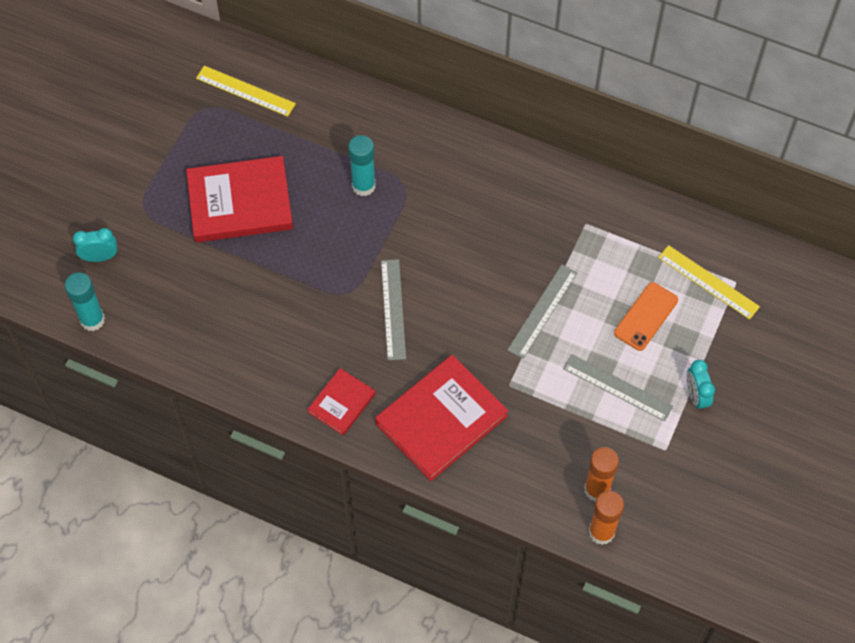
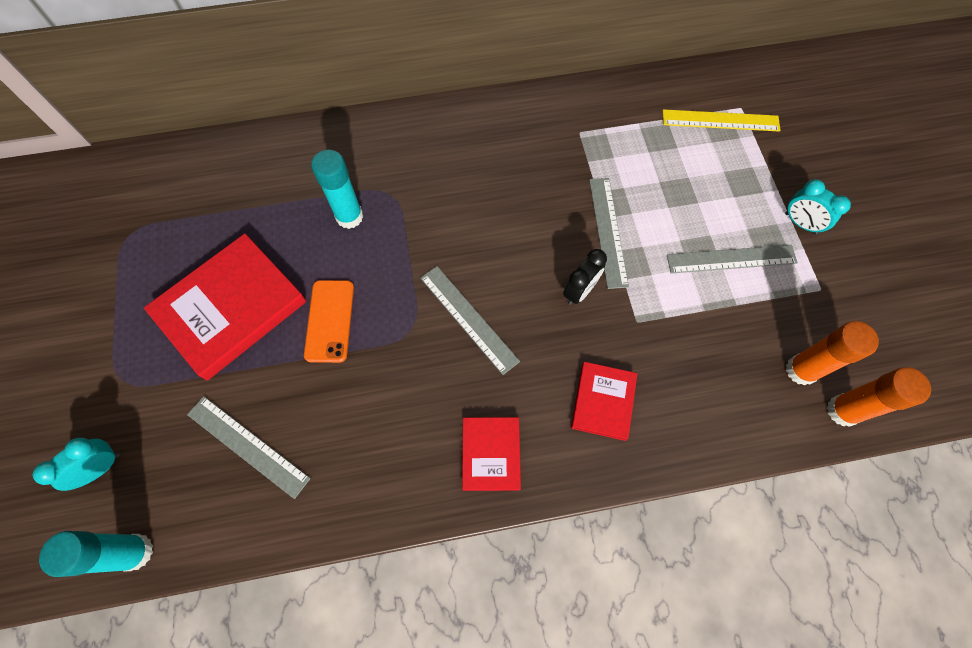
camera: 35 degrees left, 5 degrees up
yellow ruler [196,66,296,117] -> none
red book [375,355,508,481] -> red book [571,362,637,441], size x0.53
orange phone [614,282,678,351] -> orange phone moved to [304,280,354,363]
none -> grey ruler [187,396,311,499]
none -> black clock [563,249,607,305]

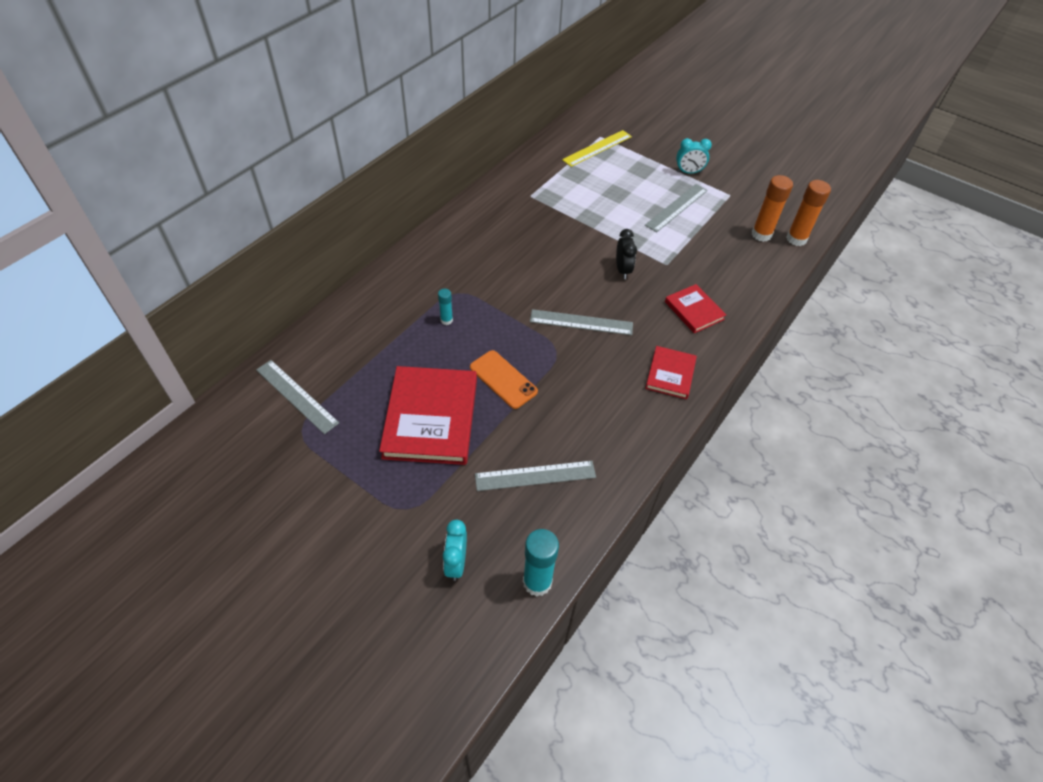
camera: 45 degrees left, 15 degrees down
turquoise glue stick [311,150,363,229] -> turquoise glue stick [438,289,453,325], size x0.54
red book [462,417,521,491] -> red book turned 60 degrees clockwise [645,346,697,399]
grey ruler [589,178,629,289] -> grey ruler moved to [256,360,339,434]

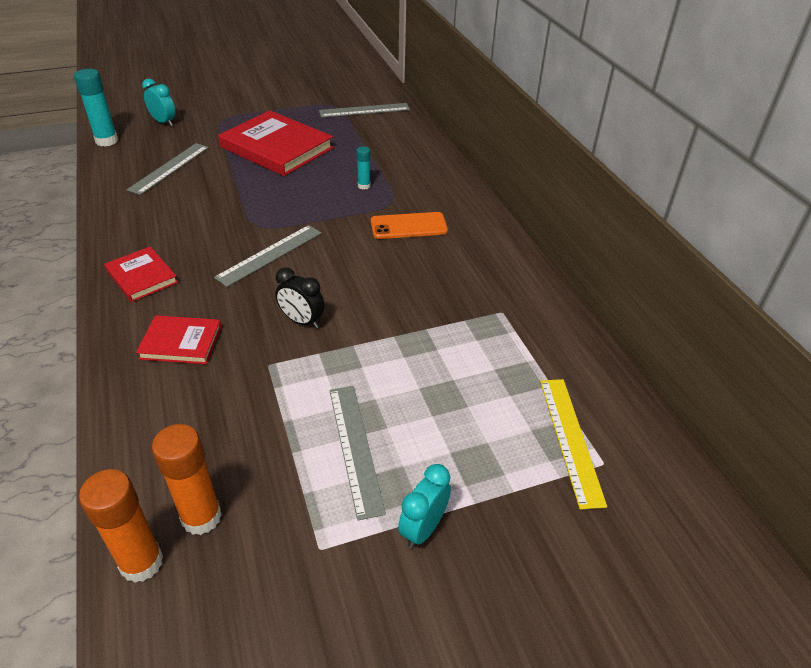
camera: 125 degrees right, 10 degrees down
orange phone [470,350,538,409] -> orange phone moved to [371,212,448,239]

